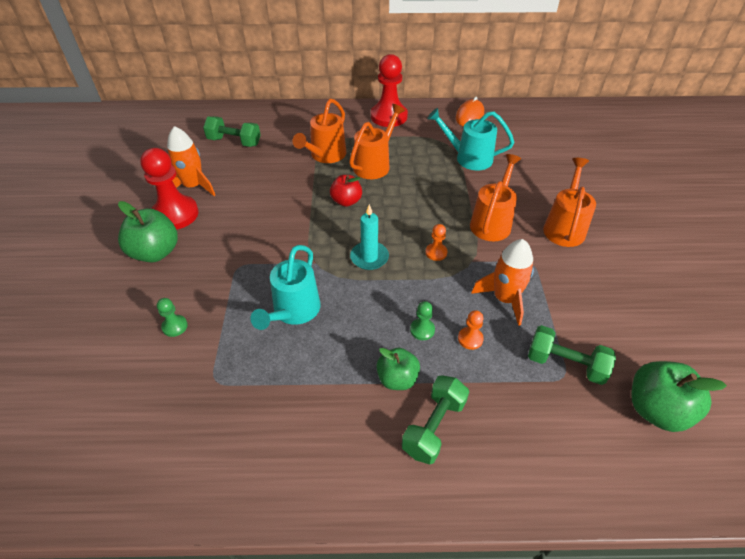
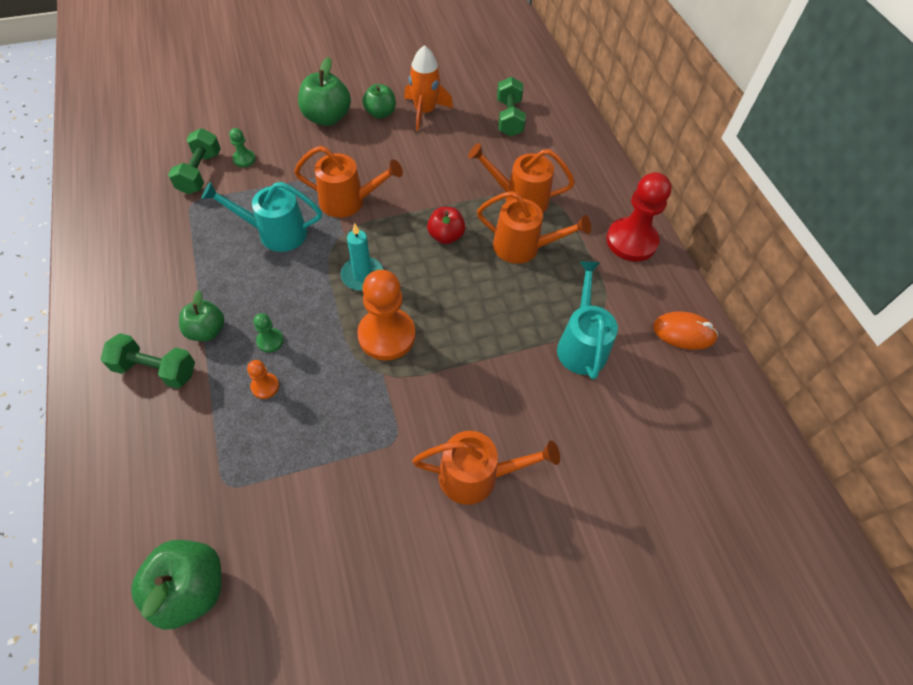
camera: 70 degrees right, 10 degrees up
red pawn [140,148,199,230] -> green apple [362,84,396,119]
orange pawn [425,224,447,261] -> orange pawn [357,270,415,361], size x2.21
orange watering can [470,154,521,241] -> orange watering can moved to [294,146,403,218]
orange rocket [471,239,534,326] -> none
green dumbbell [528,325,616,385] -> green dumbbell moved to [168,129,221,194]

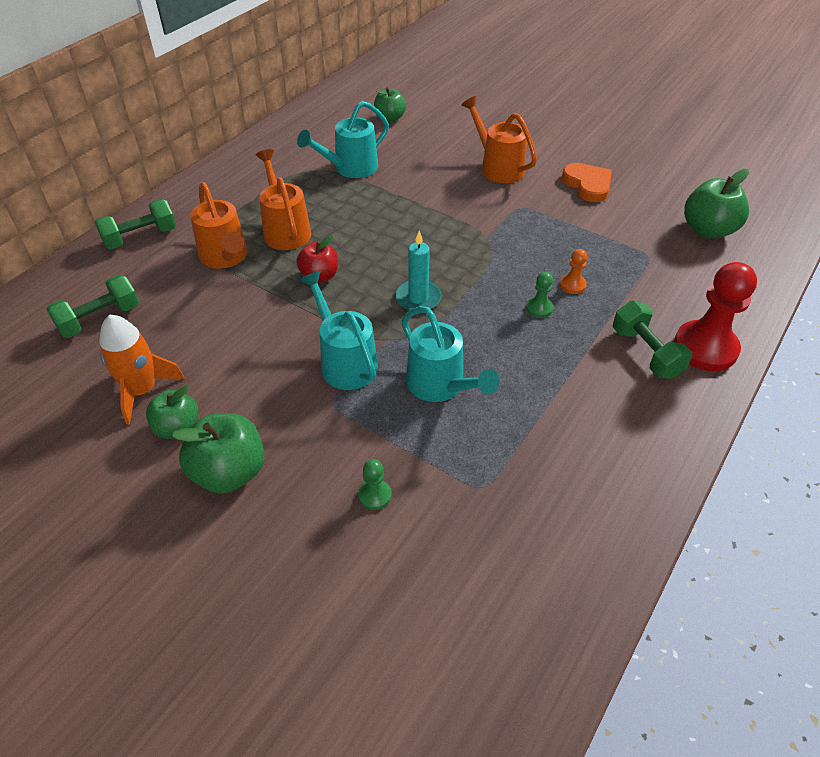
camera: 125 degrees left, 10 degrees down
green dumbbell [168,129,221,194] -> green dumbbell moved to [95,199,176,249]
green apple [179,290,224,341] -> green apple moved to [374,88,406,122]
orange watering can [294,146,403,218] -> turquoise watering can [300,271,378,390]
orange pawn [357,270,415,361] -> none
red pawn [606,172,672,262] -> red pawn moved to [674,262,757,371]
orange mouse [653,311,718,350] -> none
none -> orange heart [562,163,612,202]

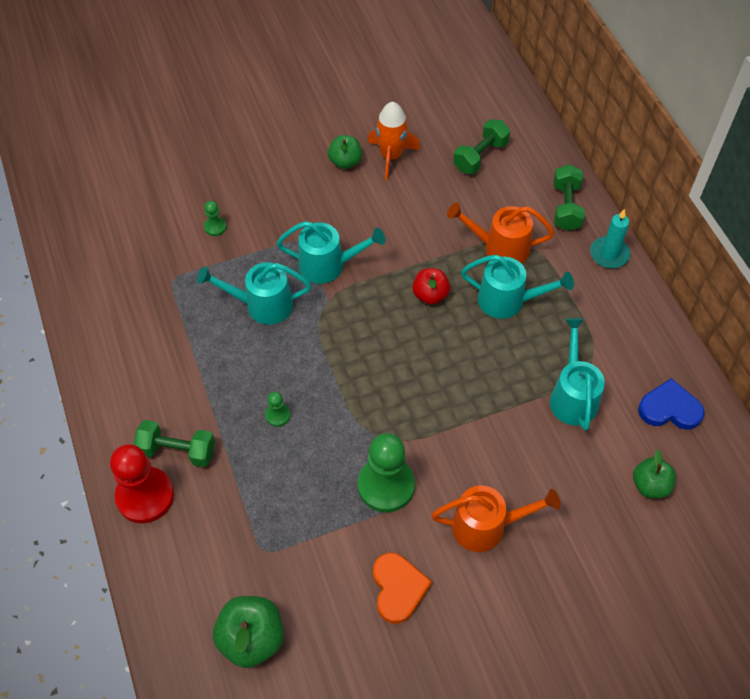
camera: 125 degrees right, 10 degrees up
green dumbbell [47,275,139,338] -> green dumbbell turned 45 degrees clockwise [453,119,510,174]
green apple [172,413,265,494] -> none
orange watering can [256,149,311,250] -> turquoise watering can [461,255,574,319]
turquoise candle [395,231,442,311] -> turquoise candle moved to [590,209,630,268]
orange pawn [560,249,587,294] -> none
orange heart [562,163,612,202] -> orange heart turned 105 degrees counterclockwise [373,553,432,624]
none -> green pawn [358,433,415,512]
none -> blue heart [638,378,705,430]

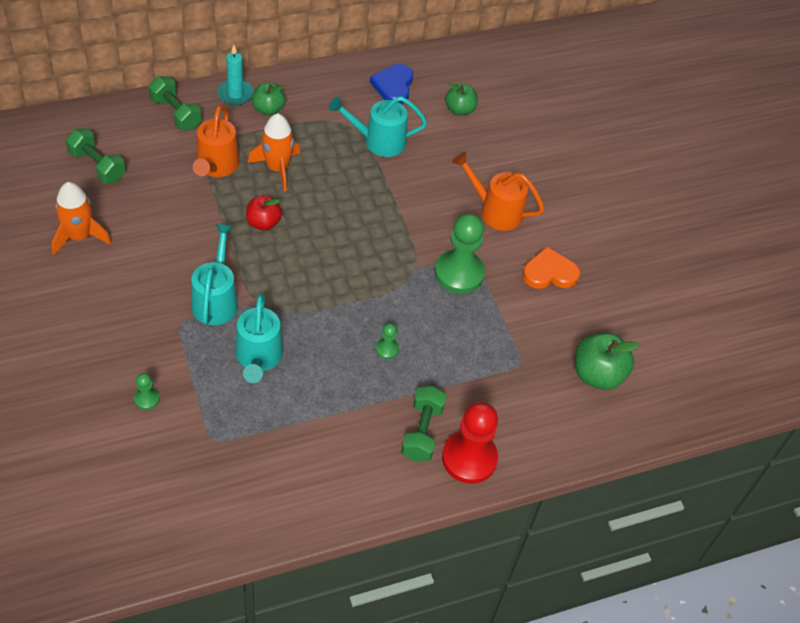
camera: 95 degrees left, 5 degrees down
green apple [328,135,362,169] -> green apple moved to [252,83,285,115]
orange watering can [431,485,561,552] -> orange watering can turned 60 degrees counterclockwise [452,152,544,231]
turquoise watering can [461,255,574,319] -> orange rocket [248,113,300,191]
green dumbbell [554,164,585,231] -> green dumbbell turned 45 degrees clockwise [149,76,202,130]

